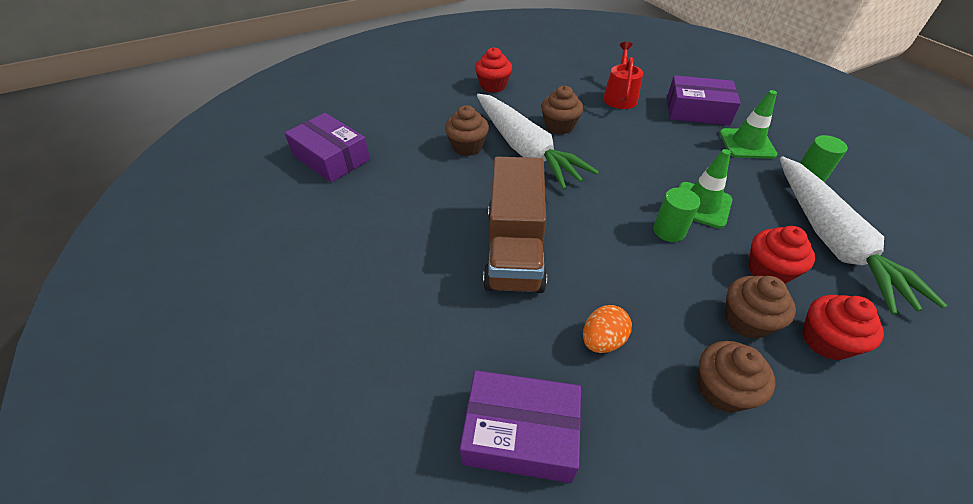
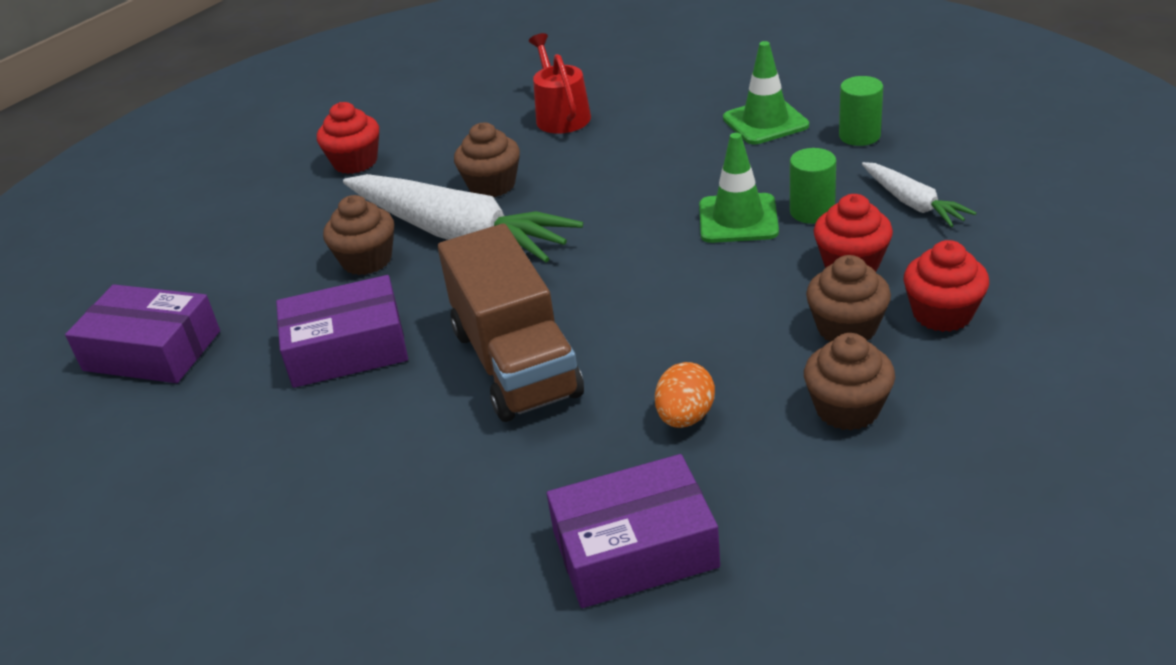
camera: 20 degrees left, 10 degrees down
green cylinder [653,188,700,242] -> green cylinder moved to [790,148,836,224]
purple box [667,75,741,126] -> purple box moved to [276,275,408,388]
white carrot [780,157,947,315] -> white carrot [862,162,976,227], size x0.49

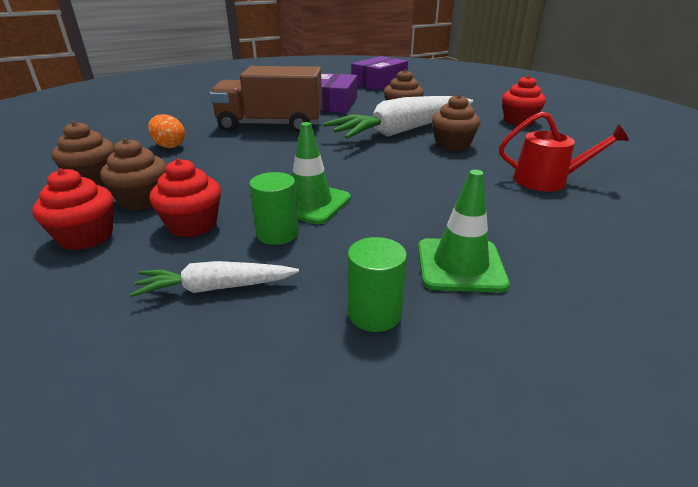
camera: 110 degrees right, 5 degrees down
purple box [547,454,720,608] -> none

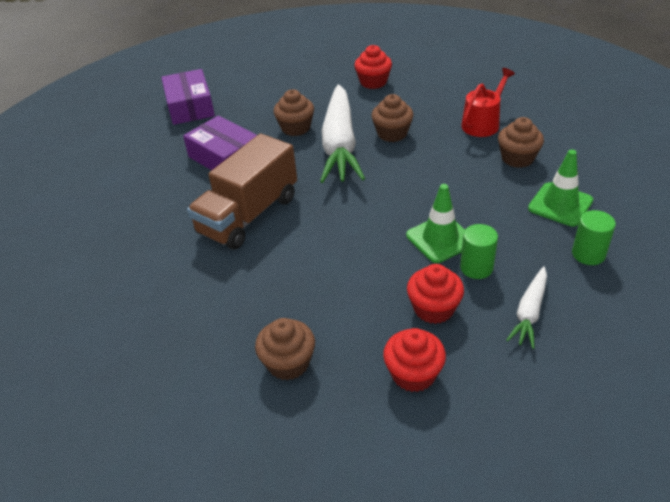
camera: 55 degrees left, 10 degrees up
brown cupcake [100,138,167,210] -> brown cupcake moved to [498,117,544,168]
orange egg [148,114,185,148] -> none

